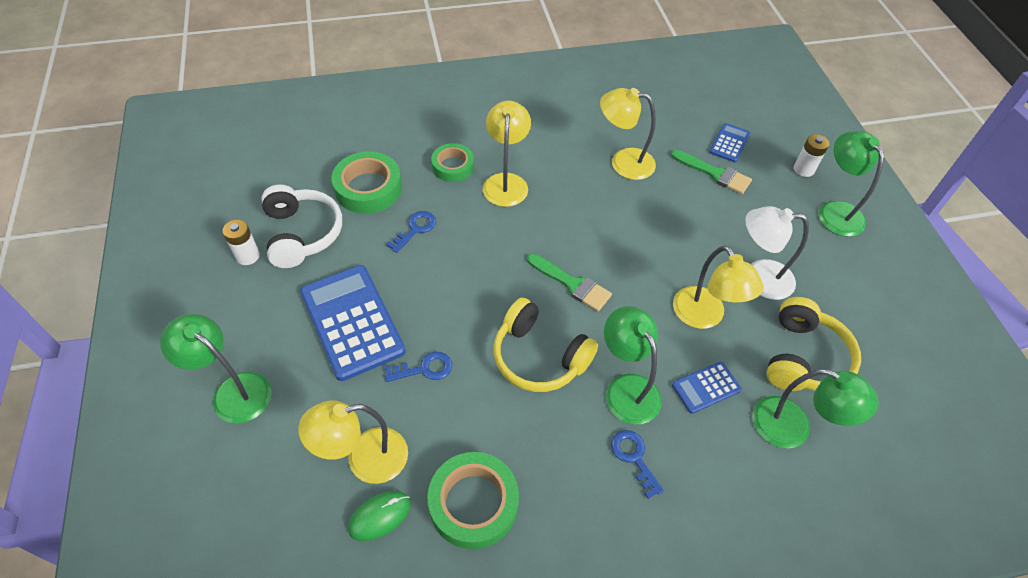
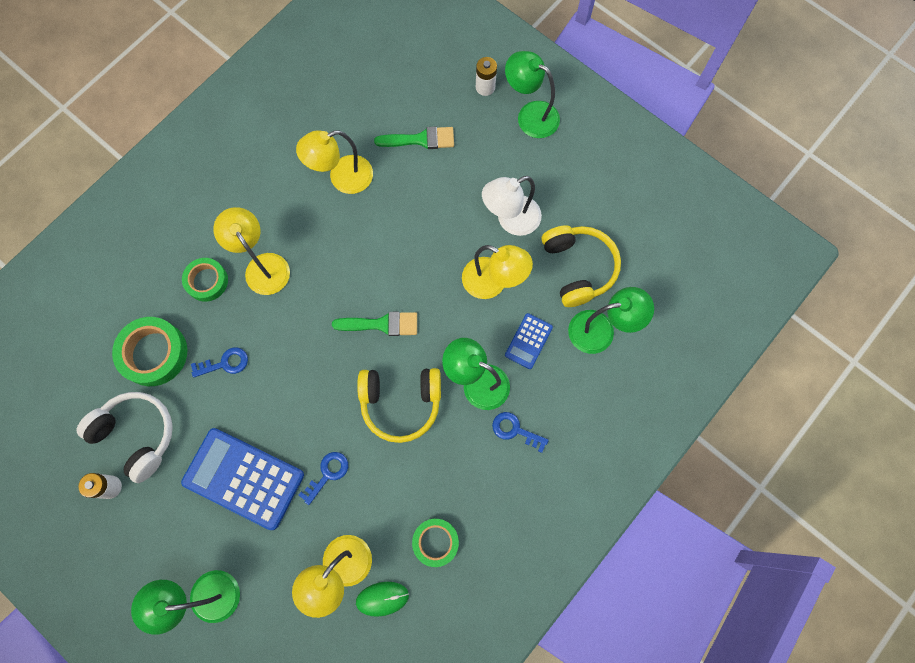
camera: 35 degrees left, 20 degrees up
green mouse [348,491,411,541] -> green mouse turned 60 degrees clockwise [356,582,409,617]
blue key [386,211,436,253] -> blue key turned 75 degrees clockwise [191,348,248,378]
green tape [427,452,519,549] -> green tape [412,519,459,567], size x0.65
blue calculator [709,123,751,163] -> none

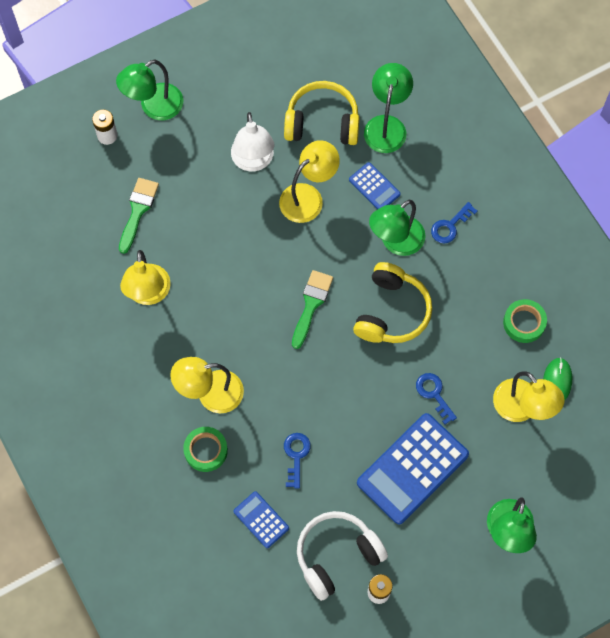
camera: 70 degrees left, 5 degrees down
green tape [112,317,187,386] -> blue calculator [234,491,289,548]

